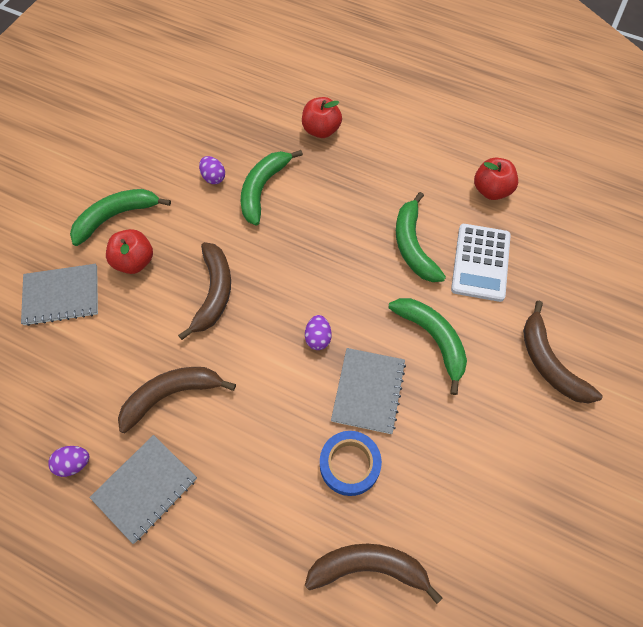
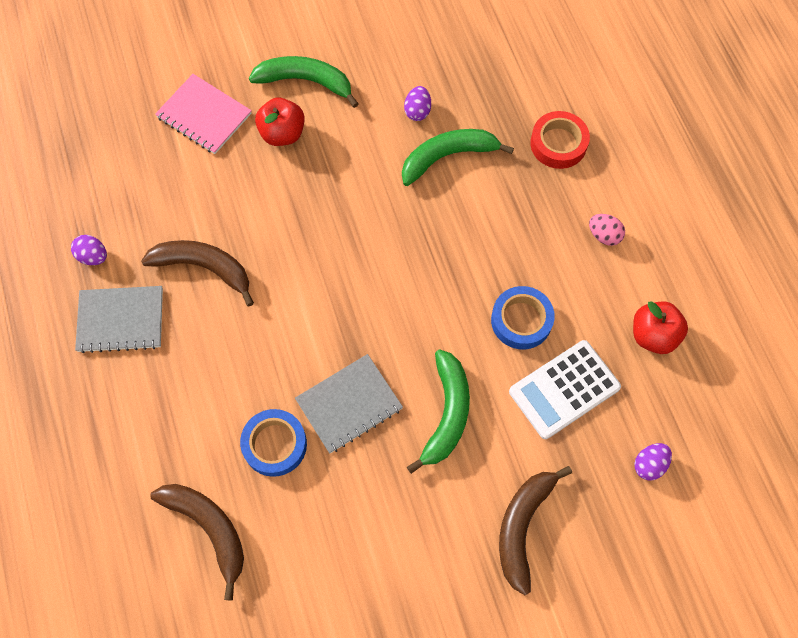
camera: 45 degrees right, 5 degrees up
grey notebook [21,264,98,326] -> pink notebook [155,74,252,154]
brown banana [178,242,231,340] -> none
red apple [302,97,342,138] -> red tape [530,111,590,169]
purple egg [305,315,332,350] -> purple egg moved to [634,443,672,480]
green banana [396,192,446,282] -> blue tape [491,286,555,349]
none -> pink egg [589,214,625,246]

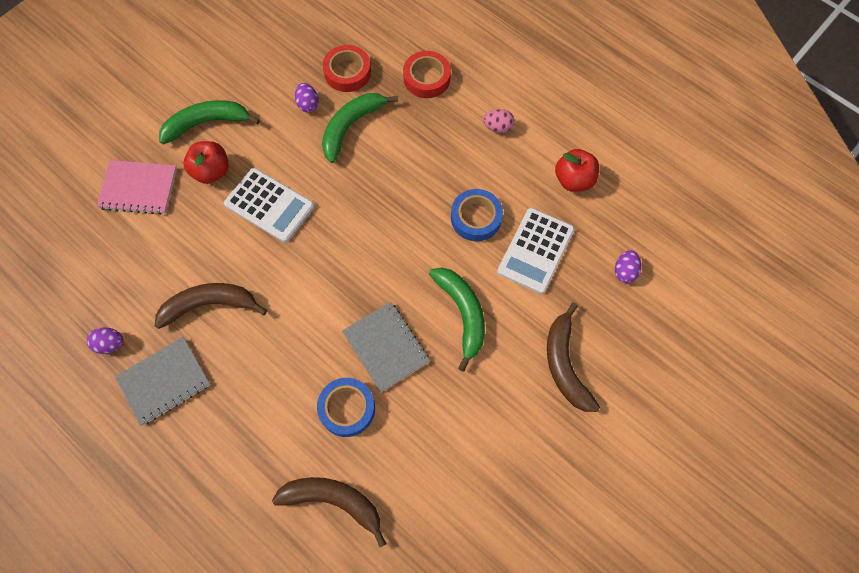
camera: 30 degrees left, 0 degrees up
grey notebook [295,354,403,453] -> grey notebook turned 60 degrees counterclockwise [342,302,430,392]
none -> white calculator [224,168,314,243]
none -> red tape [323,45,371,92]

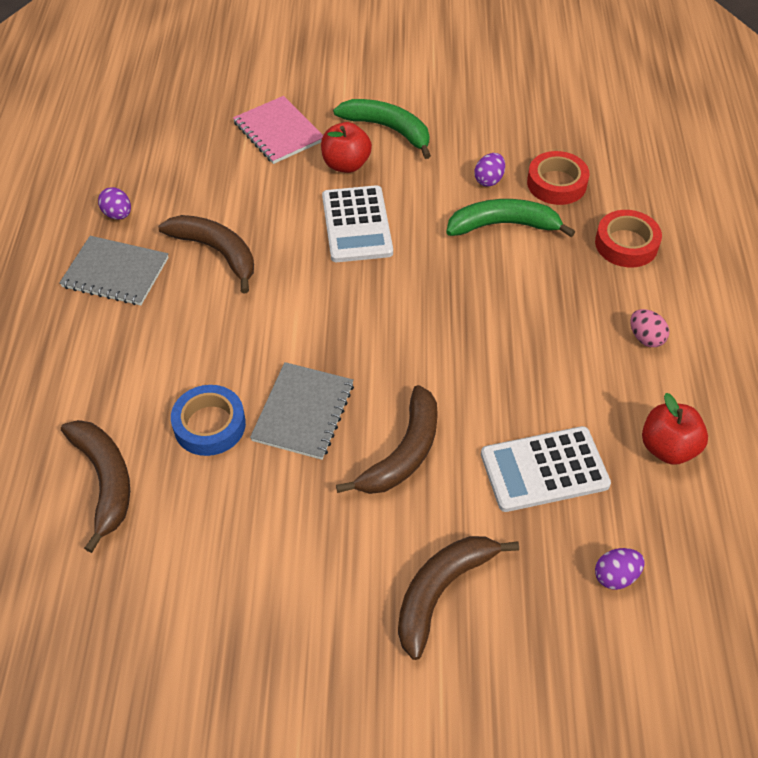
camera: 50 degrees right, 15 degrees down
green banana [429,267,485,371] -> brown banana [336,385,438,494]
blue tape [451,189,503,241] -> none

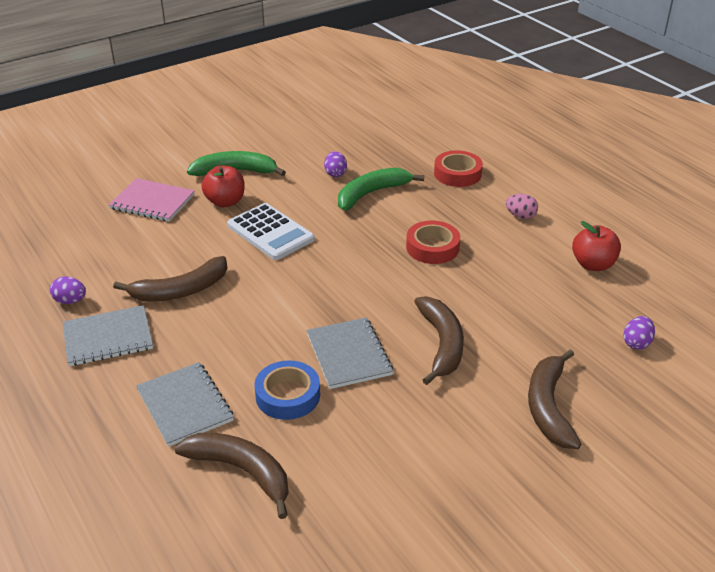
camera: 35 degrees left, 15 degrees down
brown banana [158,215,254,294] -> brown banana turned 150 degrees clockwise [113,256,227,302]
white calculator [481,426,611,512] -> none
red tape [527,151,590,205] -> red tape moved to [406,221,460,264]
none -> grey notebook [136,362,234,447]

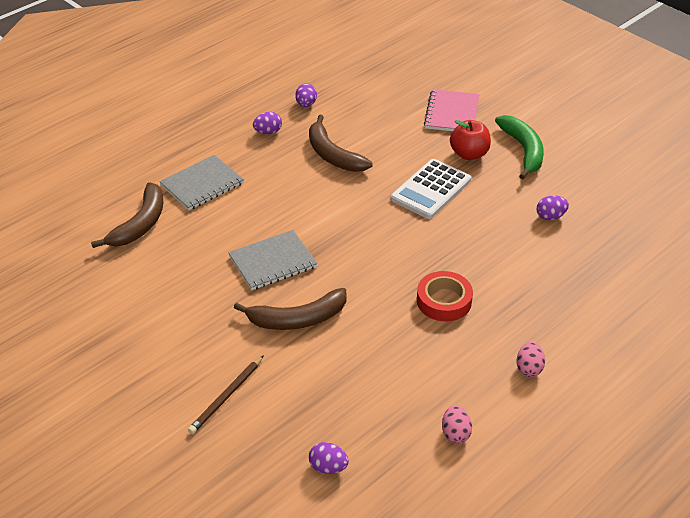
camera: 80 degrees right, 5 degrees up
grey notebook [63,305,153,366] -> purple egg [253,112,282,134]
blue tape [254,360,320,420] -> none
green banana [338,167,424,211] -> none
red tape [434,150,483,187] -> none
brown banana [528,350,582,449] -> brown pencil [188,355,264,434]
red apple [572,221,621,271] -> pink egg [442,406,472,443]

